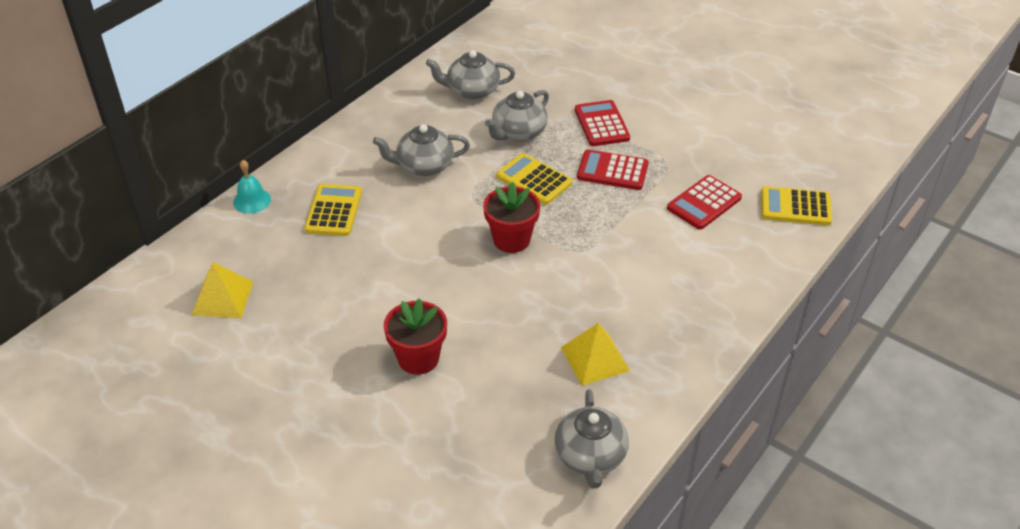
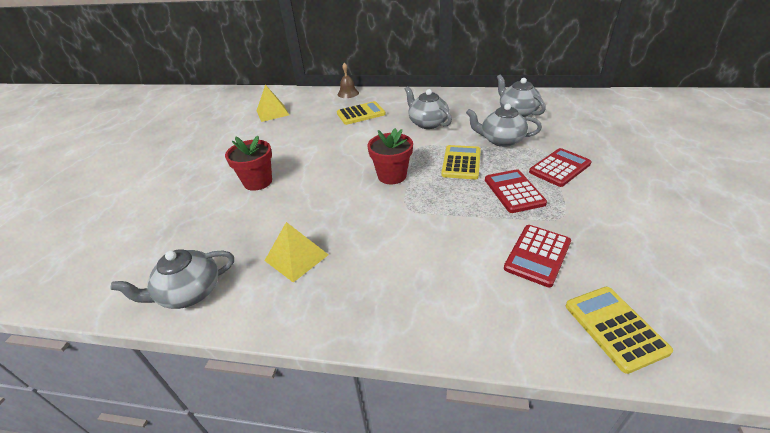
camera: 65 degrees right, 5 degrees down
turquoise bell [233,160,271,214] -> brown bell [338,63,359,98]
red calculator [667,175,742,230] -> red calculator turned 75 degrees counterclockwise [504,225,571,287]

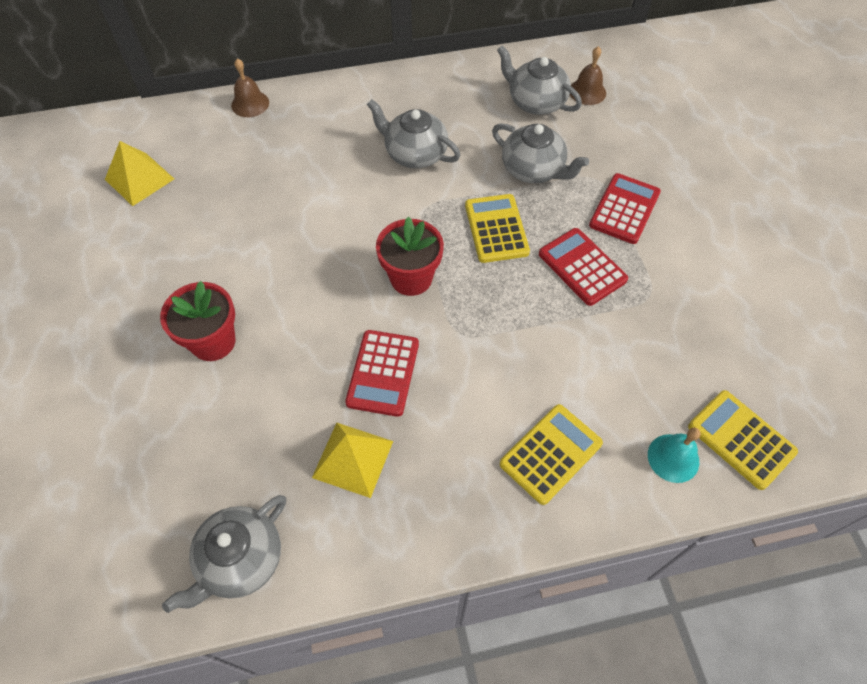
camera: 25 degrees left, 20 degrees up
yellow calculator [337,101,386,125] -> yellow calculator moved to [500,404,603,505]
grey teapot [466,104,542,147] -> grey teapot turned 135 degrees counterclockwise [492,123,589,183]
red calculator [504,225,571,287] -> red calculator moved to [345,330,419,417]
none -> brown bell [570,46,606,105]
none -> turquoise bell [648,428,701,483]

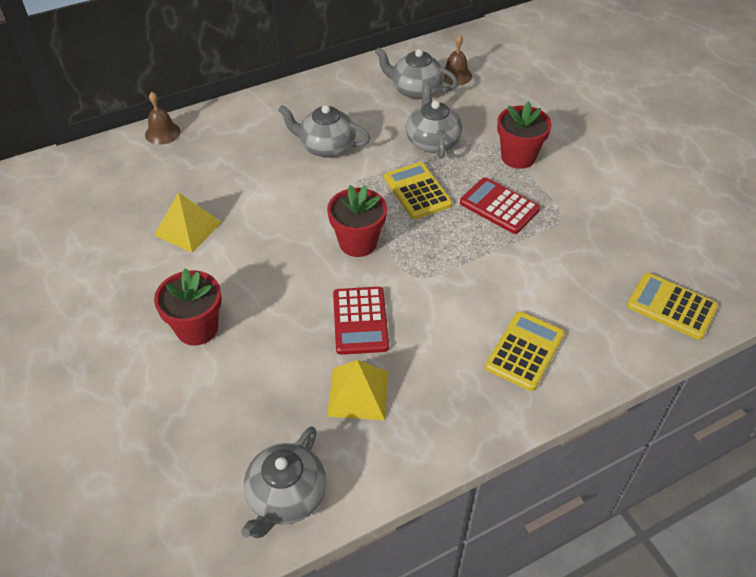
camera: 15 degrees left, 10 degrees down
yellow pyramid [105,141,174,206] -> yellow pyramid moved to [154,192,222,253]
grey teapot [492,123,589,183] -> grey teapot turned 120 degrees counterclockwise [406,81,462,159]
red calculator [589,173,661,244] -> red flower pot [497,101,552,169]
turquoise bell [648,428,701,483] -> none

